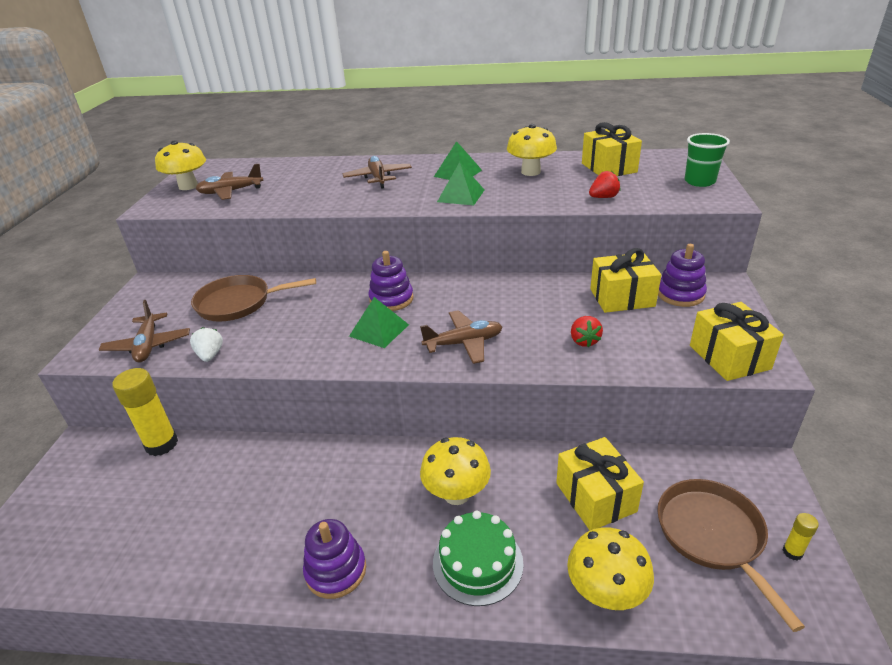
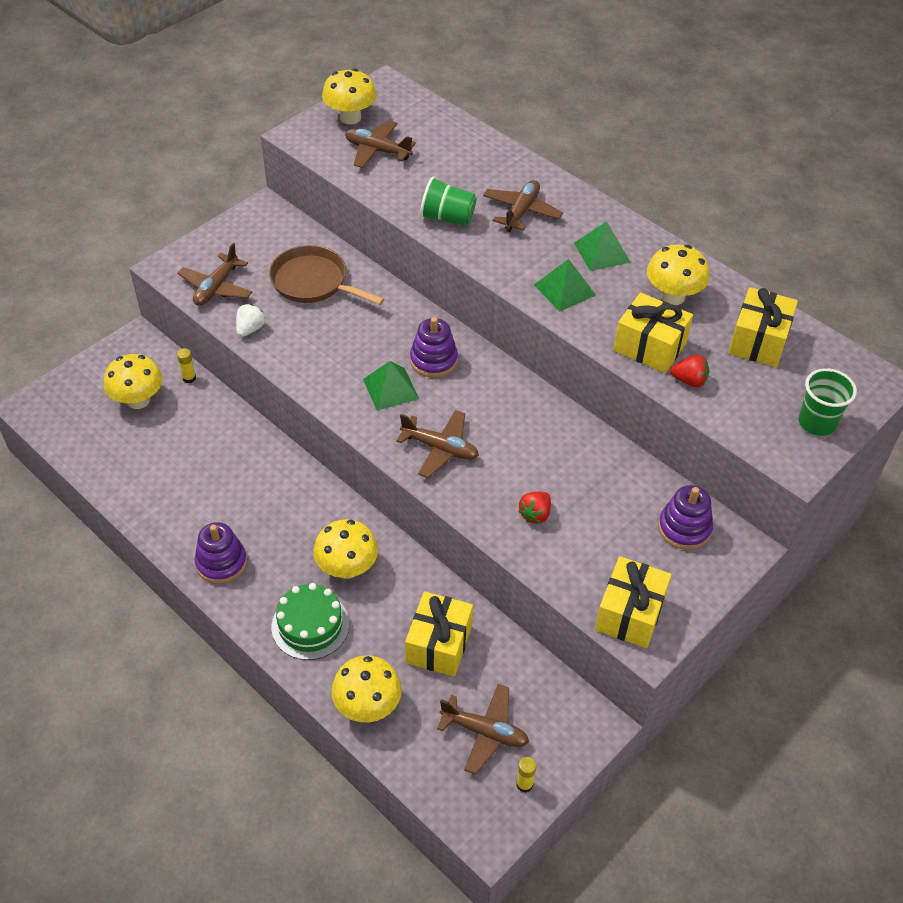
camera: 35 degrees right, 15 degrees up
yellow glue stick [112,368,178,456] -> yellow glue stick [177,348,196,383], size x0.46
yellow gift [590,248,661,313] -> yellow gift moved to [613,293,693,373]
brown pan [657,479,805,632] -> brown plane [437,684,529,774]
none -> yellow mushroom [104,354,163,409]
none -> green cup [420,176,477,226]

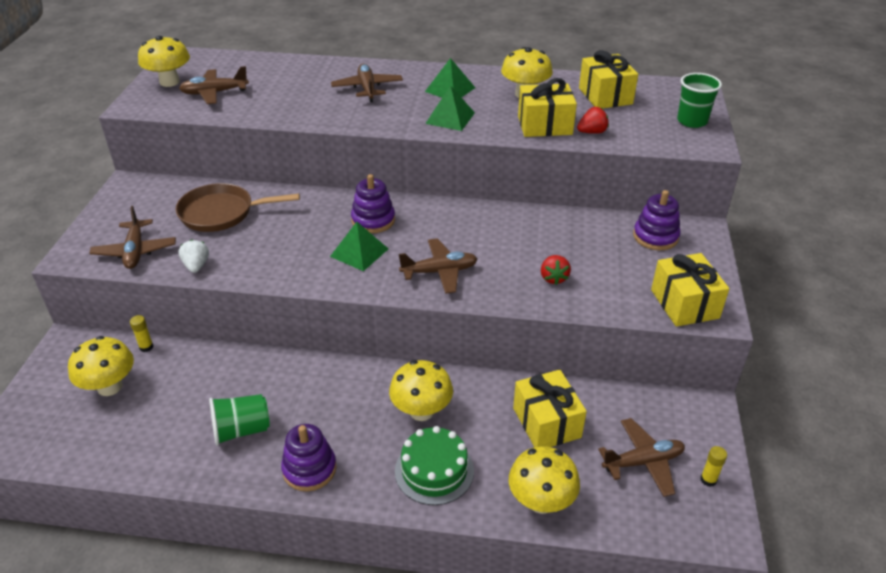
camera: 35 degrees left, 10 degrees down
green cup [420,176,477,226] -> green cup moved to [209,394,270,446]

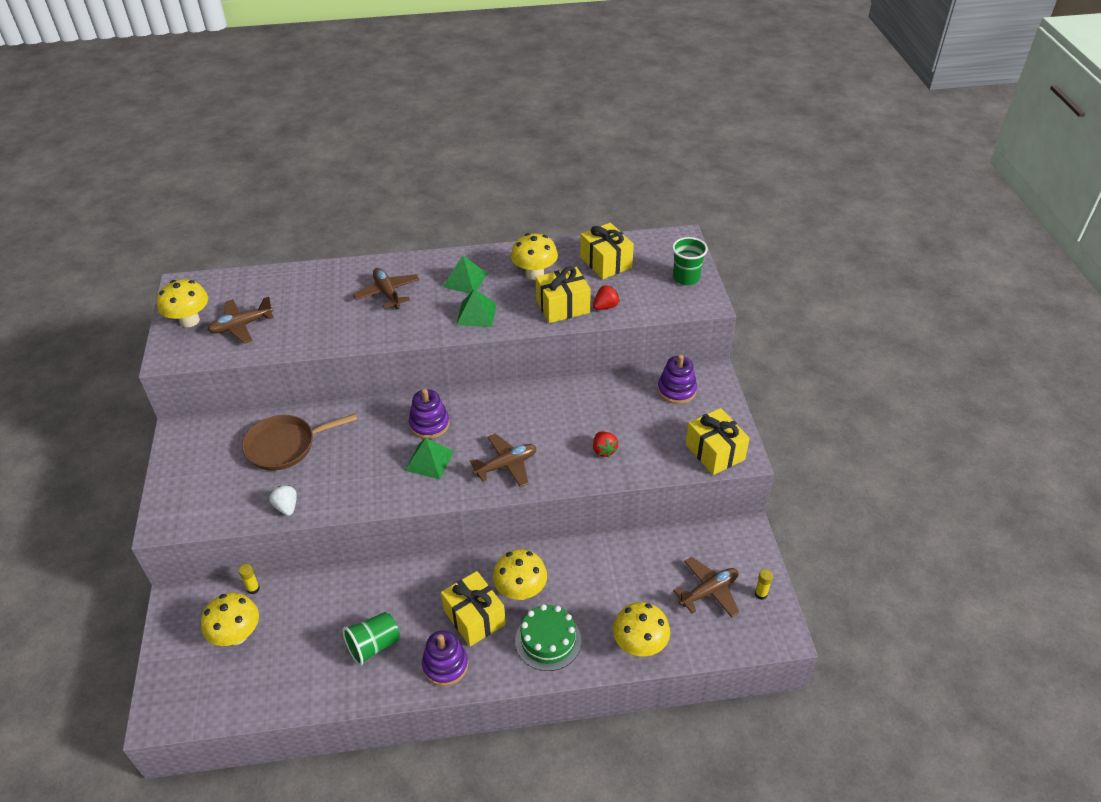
camera: 15 degrees left, 5 degrees up
brown plane [89,206,176,269] -> none
yellow gift [513,370,587,447] -> yellow gift moved to [441,571,506,646]

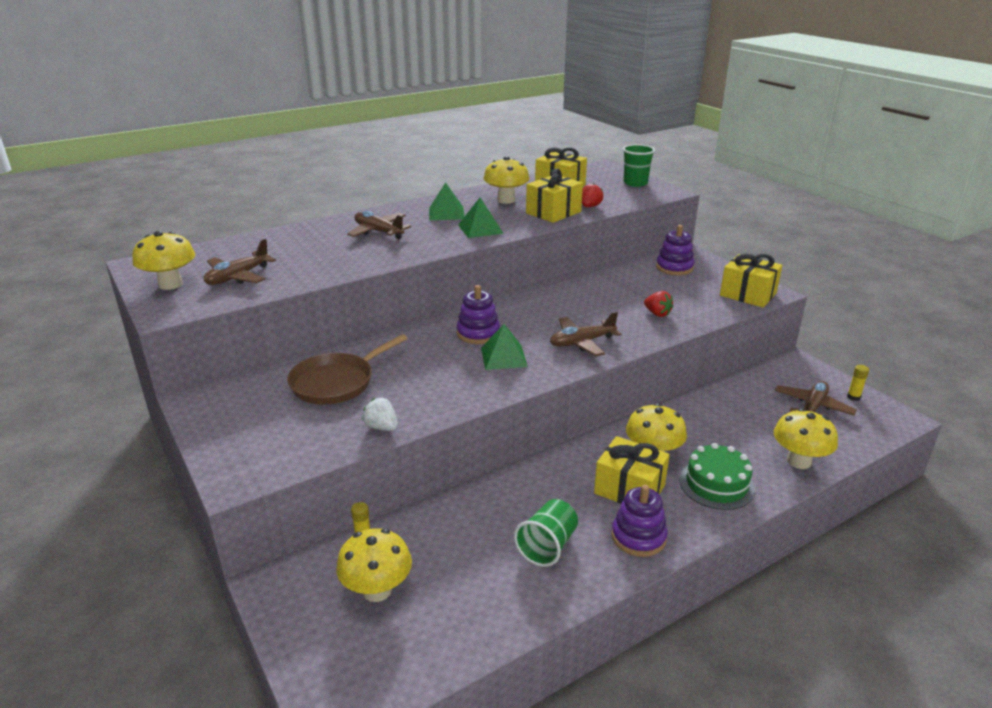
camera: 25 degrees left, 15 degrees down
brown plane [470,433,537,487] -> brown plane turned 150 degrees counterclockwise [550,311,621,356]

